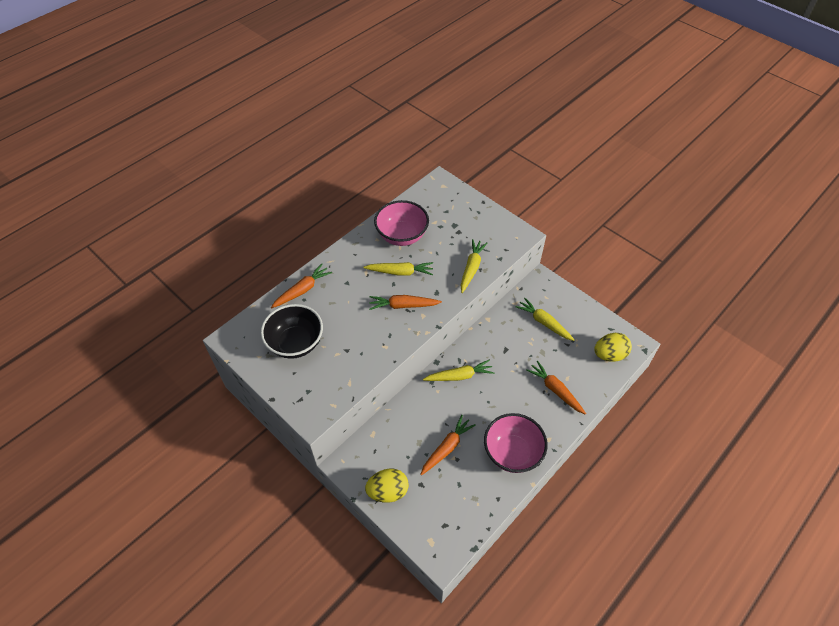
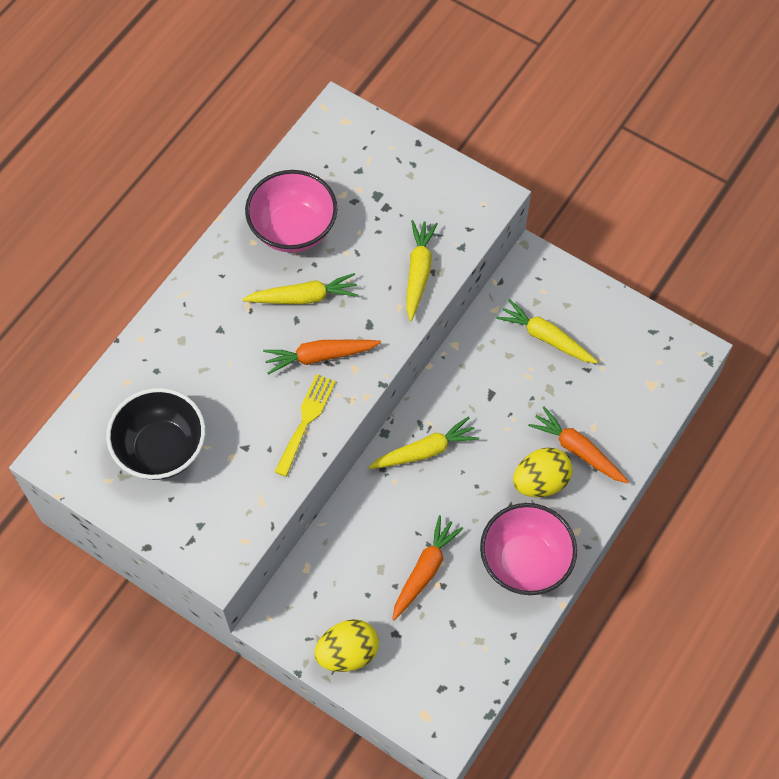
camera: 10 degrees left, 10 degrees up
orange carrot [271,264,332,308] -> none
yellow egg [594,333,632,362] -> yellow egg moved to [513,447,573,497]
none -> yellow fork [275,374,336,477]

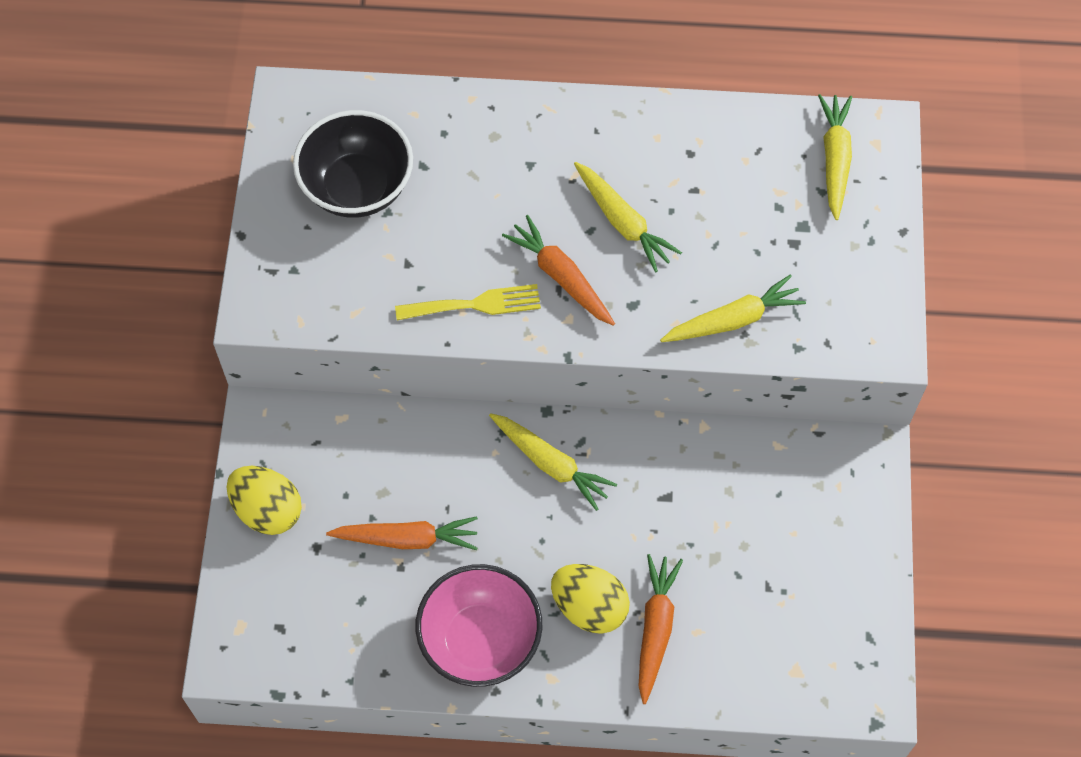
camera: 60 degrees right, 0 degrees up
pink bowl [245,170,337,253] -> none
yellow carrot [496,299,598,363] -> yellow carrot moved to [818,94,852,220]

